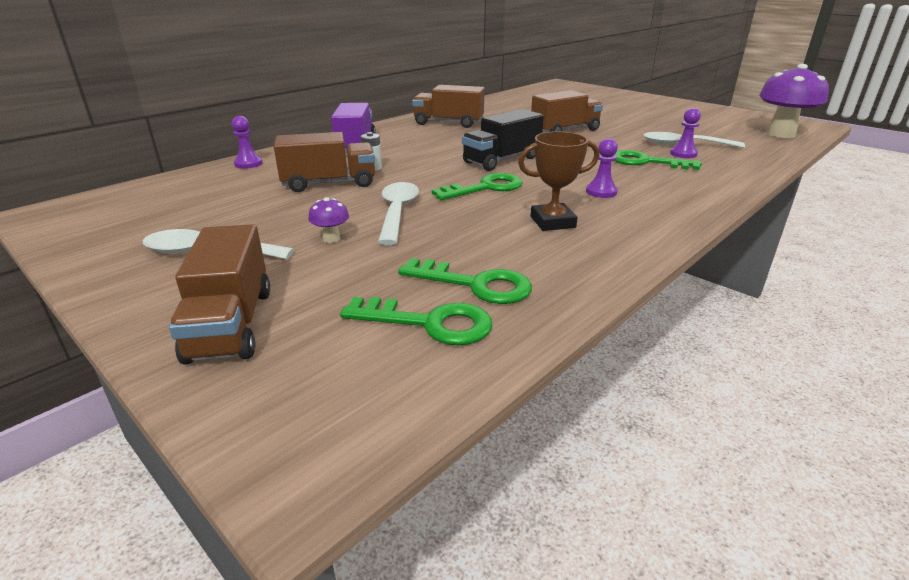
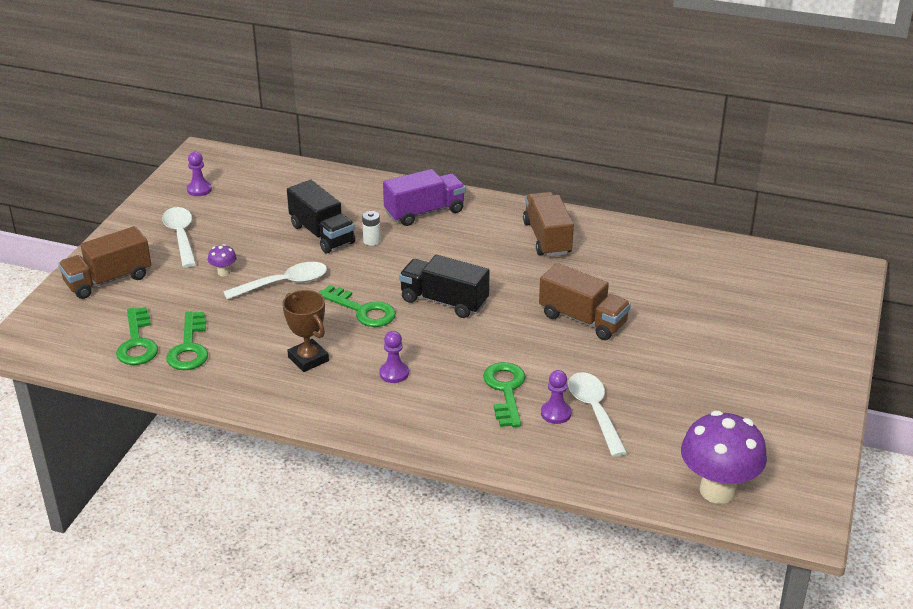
camera: 65 degrees right, 5 degrees up
purple pawn [232,116,263,169] -> purple pawn moved to [187,152,212,196]
brown truck [274,132,375,192] -> black truck [287,180,355,253]

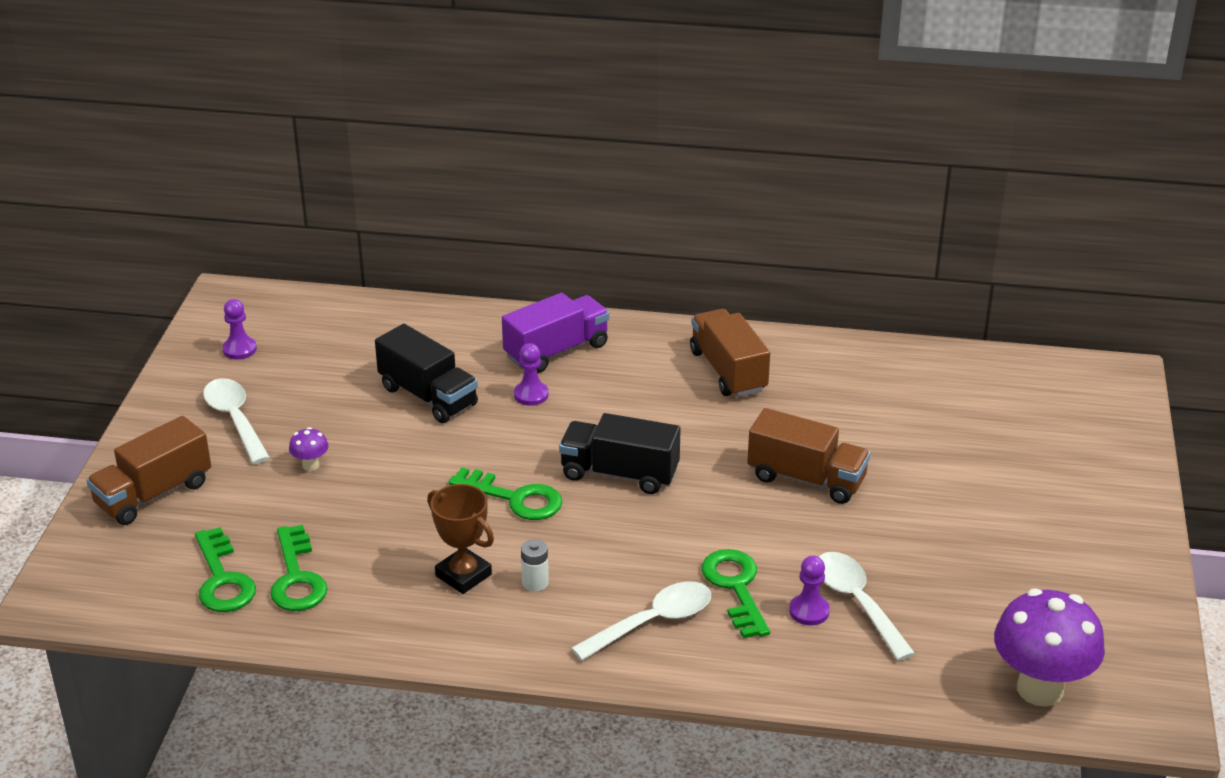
camera: 10 degrees left, 0 degrees up
white spoon [223,262,327,300] -> white spoon moved to [571,581,711,661]
white battery [362,211,381,246] -> white battery moved to [521,539,549,592]
purple pawn [379,331,409,383] -> purple pawn moved to [514,343,549,406]

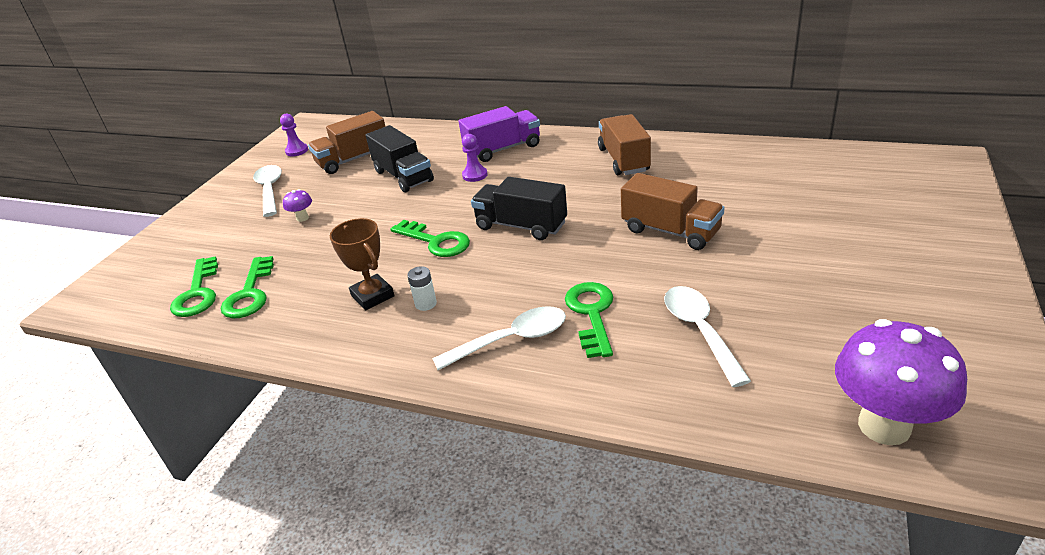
camera: 15 degrees right, 0 degrees up
brown truck [86,416,211,525] -> brown truck moved to [308,111,386,174]
purple pawn [789,556,830,625] -> none

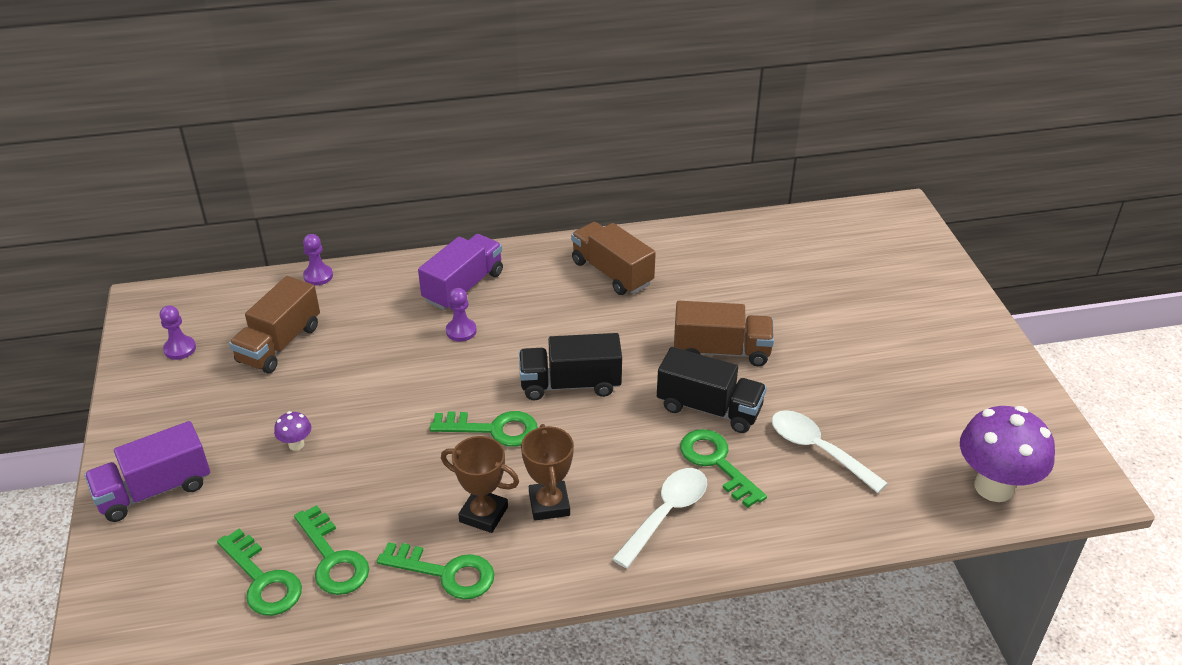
camera: 35 degrees left, 5 degrees up
white spoon [253,165,282,217] -> none
black truck [366,125,434,192] -> black truck moved to [657,347,767,433]
white battery [407,266,437,311] -> brown trophy [521,424,574,521]
none -> purple truck [84,421,210,522]
none -> purple pawn [303,234,333,286]
none -> green key [377,542,494,599]

